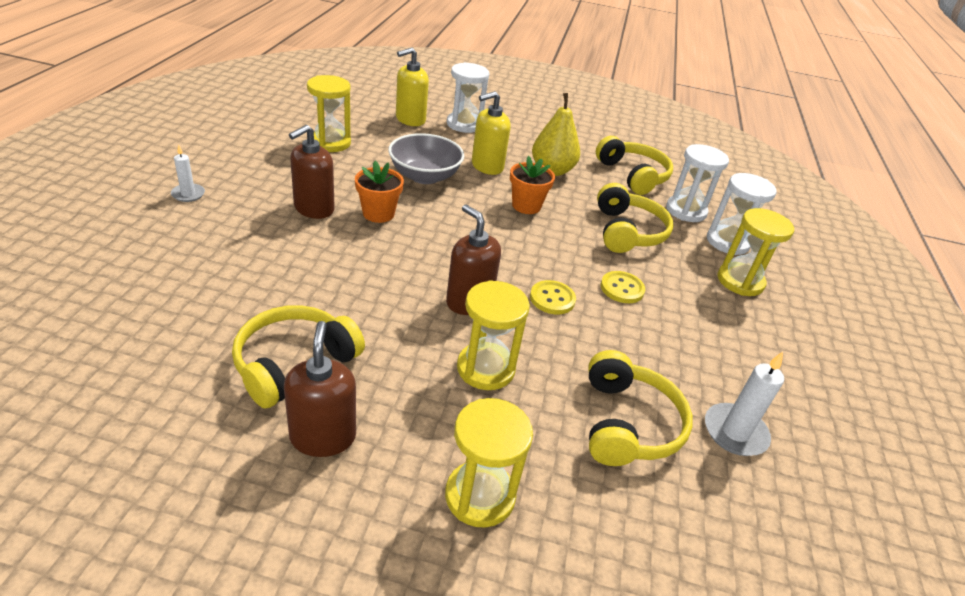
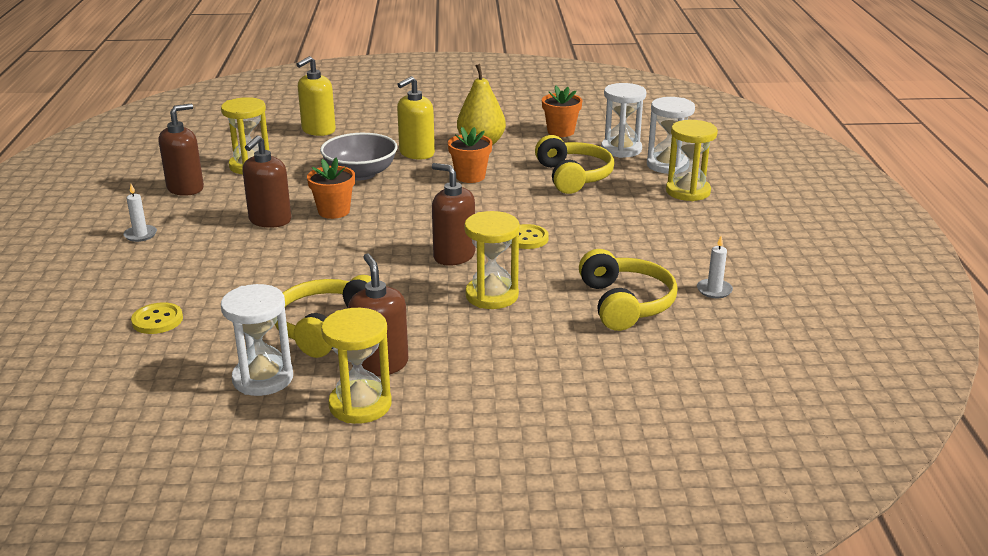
camera: 10 degrees left, 10 degrees down
yellow hourglass [445,398,533,528] -> yellow hourglass moved to [321,308,392,424]
white hourglass [447,62,489,133] -> white hourglass moved to [221,284,293,396]
yellow headphones [596,136,673,195] -> orange flower pot [542,86,583,137]
yellow button [601,271,645,303] -> yellow button moved to [131,302,183,334]
white candle [705,352,784,456] -> white candle [697,236,733,298], size x0.63
none -> brown soap dispenser [159,103,204,196]

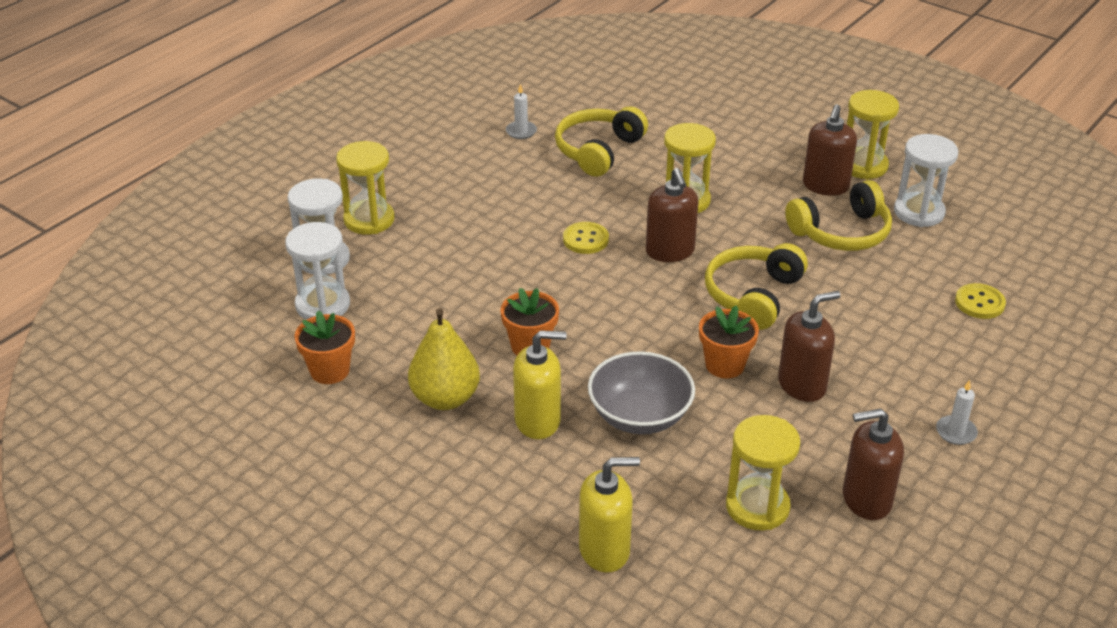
camera: 140 degrees left, 10 degrees up
yellow headphones [535,135,614,194] -> yellow headphones moved to [705,243,808,330]

